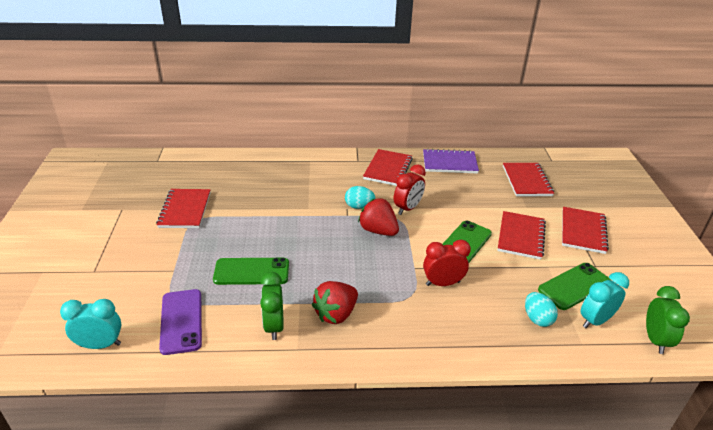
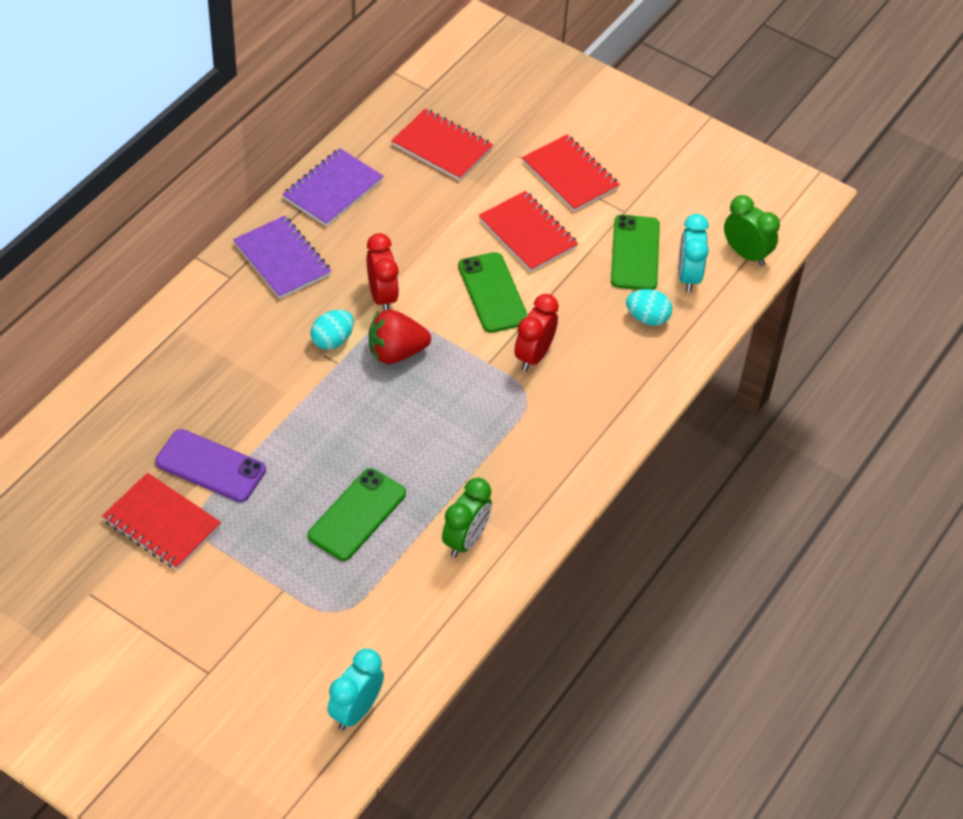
camera: 55 degrees left, 15 degrees up
purple phone [159,289,202,355] -> purple phone moved to [155,429,266,502]
green clock [260,272,284,340] -> green clock turned 90 degrees counterclockwise [442,478,492,558]
red strawberry [312,281,358,324] -> none
red notebook [363,149,413,186] -> purple notebook [233,216,331,299]

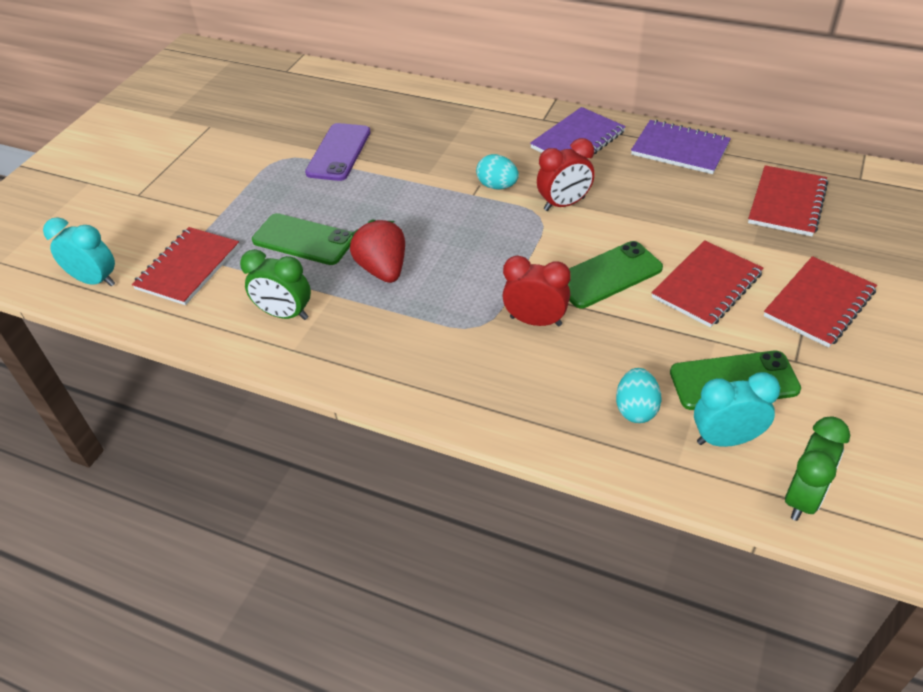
camera: 85 degrees right, 5 degrees down
red notebook [102,473,221,570] -> red notebook moved to [132,227,240,305]
red strawberry [369,310,431,364] -> red strawberry moved to [350,219,405,283]

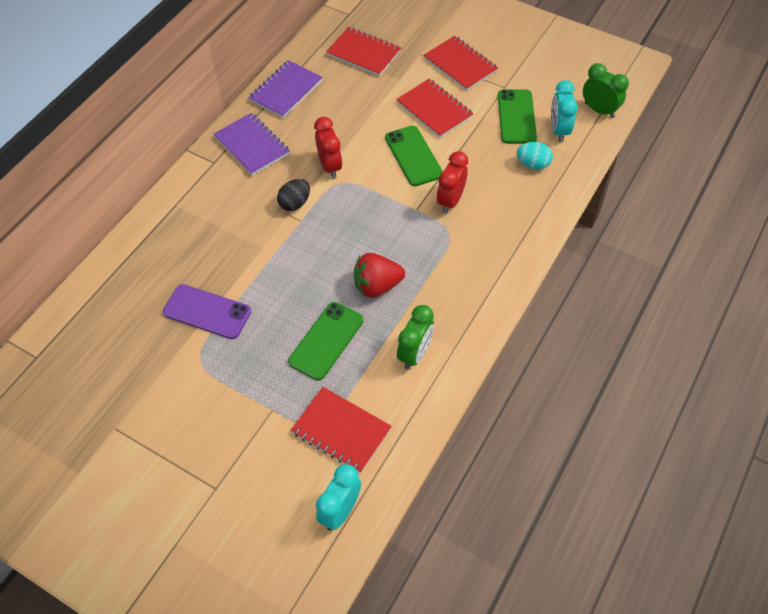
camera: 85 degrees left, 10 degrees up
turquoise egg [476,154,519,190] -> black egg [277,179,310,211]

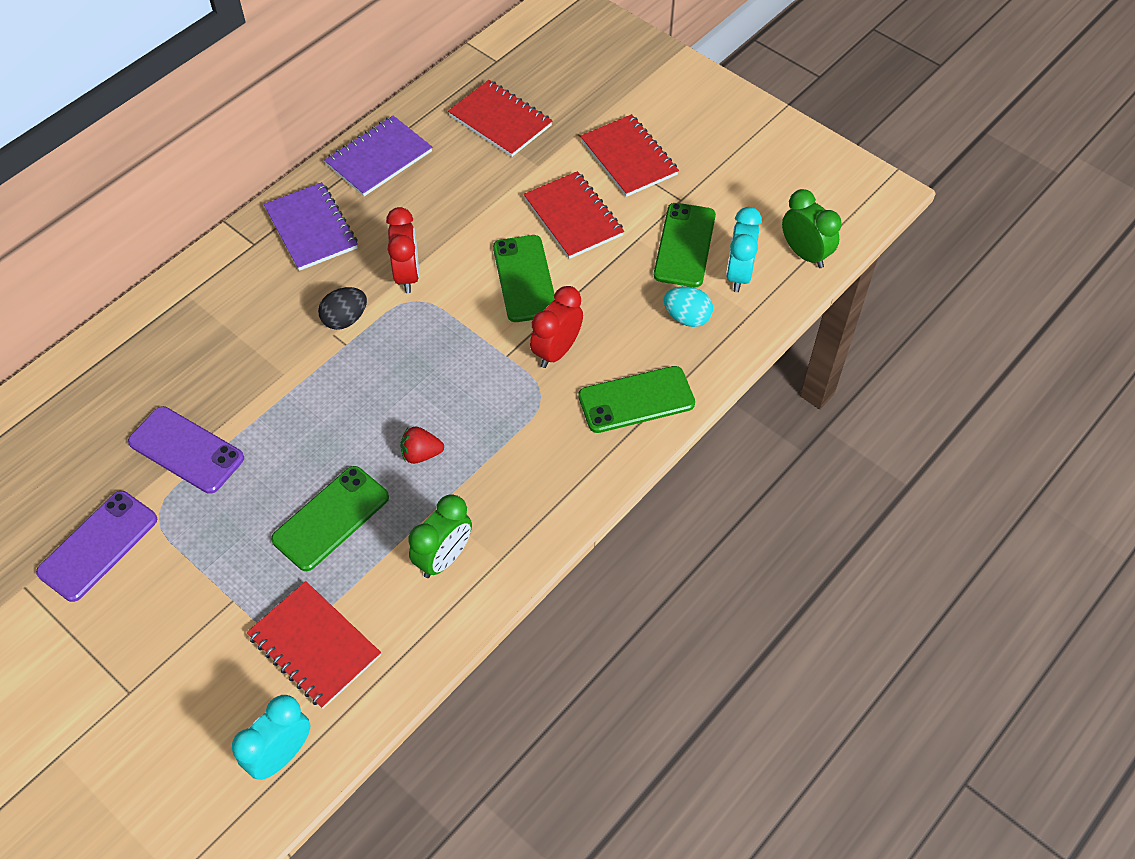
camera: 10 degrees right, 0 degrees up
red strawberry [354,253,405,298] -> red strawberry [400,427,444,464], size x0.60
none -> purple phone [36,491,157,602]
none -> green phone [578,366,695,433]

